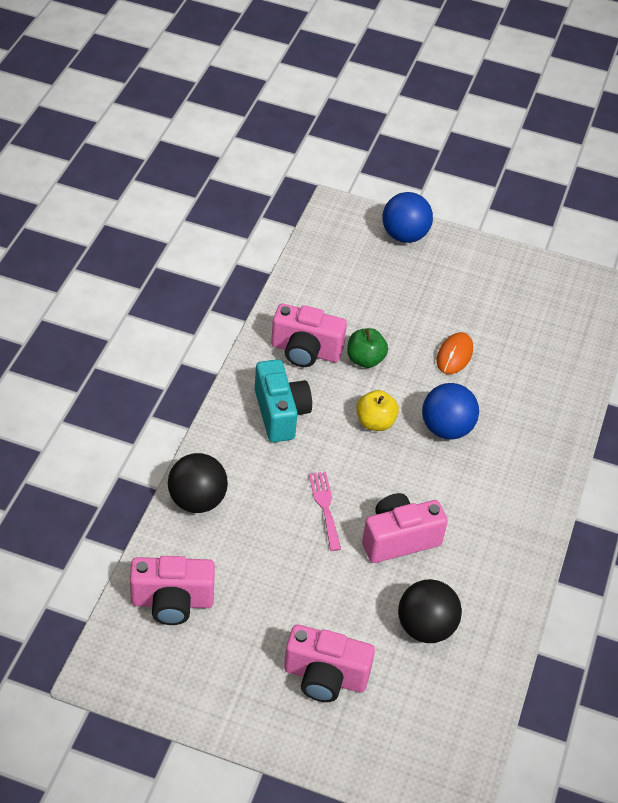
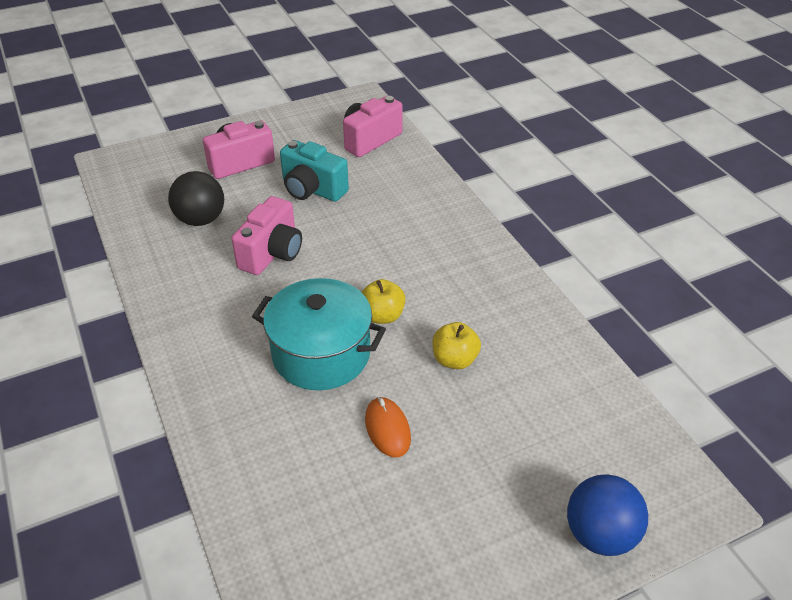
camera: 140 degrees right, 5 degrees down
black ball [168,453,228,513] -> none
turquoise camera [255,359,312,442] -> turquoise camera moved to [280,140,349,202]
pink camera [271,304,347,367] -> none
pink fork [309,472,341,551] -> none
green apple [347,328,388,368] -> yellow apple [433,322,481,369]
blue ball [422,383,479,440] -> turquoise pot [252,278,386,390]

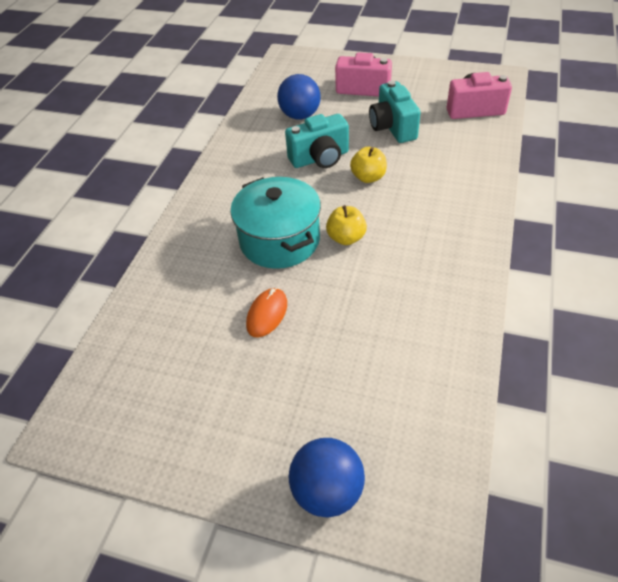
camera: 45 degrees right, 5 degrees up
black ball [168,171,224,226] -> blue ball [277,74,320,120]
pink camera [232,196,302,275] -> turquoise camera [285,114,349,168]
yellow apple [433,322,481,369] -> yellow apple moved to [350,147,387,183]

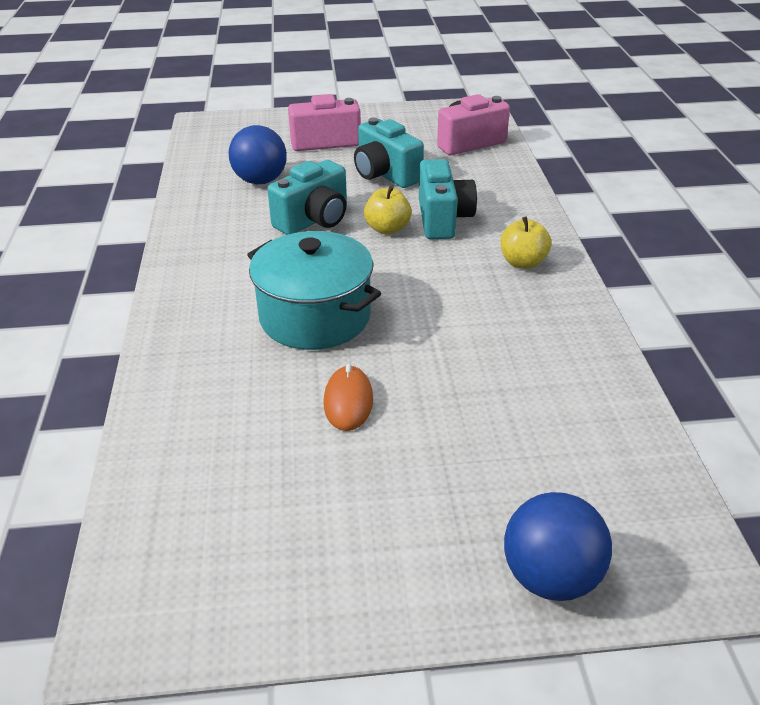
camera: 25 degrees left, 10 degrees down
yellow apple [326,205,367,245] -> yellow apple moved to [501,216,551,269]
none -> turquoise camera [419,159,477,239]

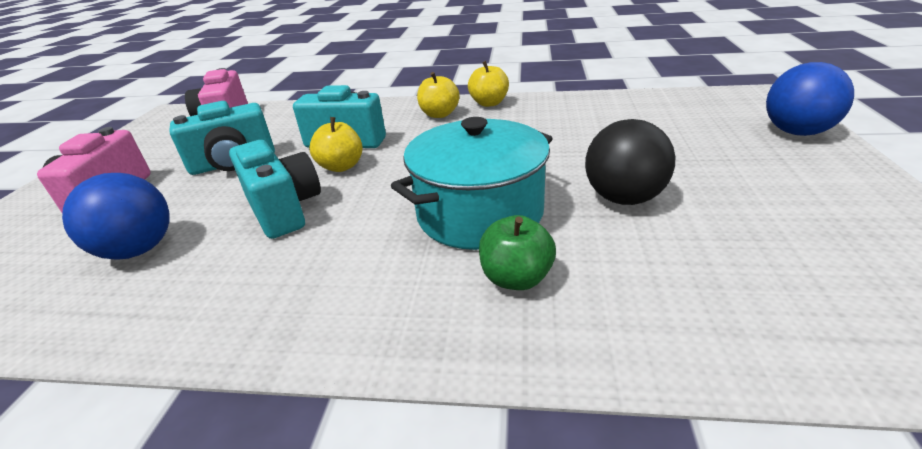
camera: 75 degrees left, 5 degrees down
orange mouse [324,364,373,431] -> black ball [585,119,675,205]
none -> yellow apple [468,61,509,107]
none -> green apple [479,215,556,290]

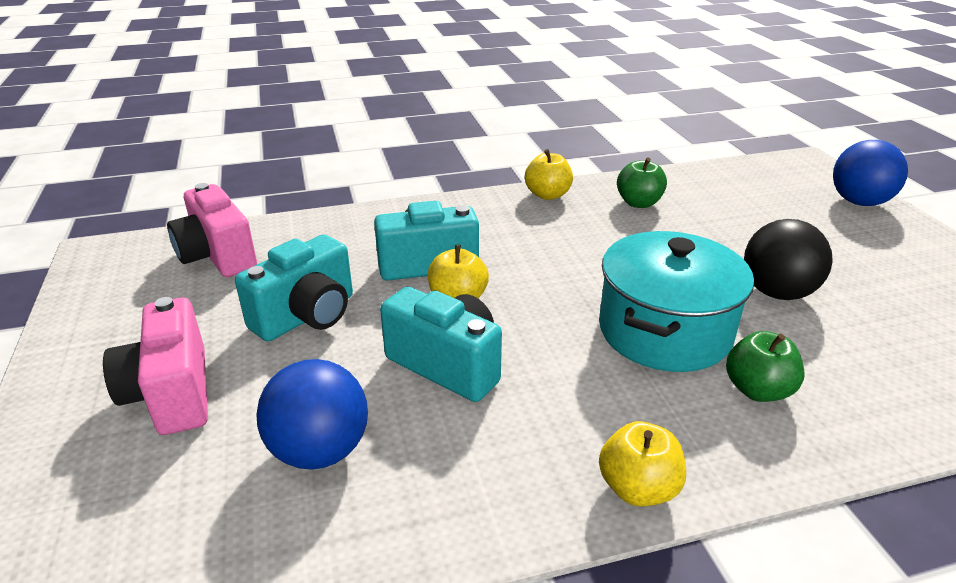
camera: 25 degrees left, 0 degrees up
yellow apple [417,72,459,118] -> yellow apple moved to [599,421,686,506]
none -> green apple [617,158,667,208]

